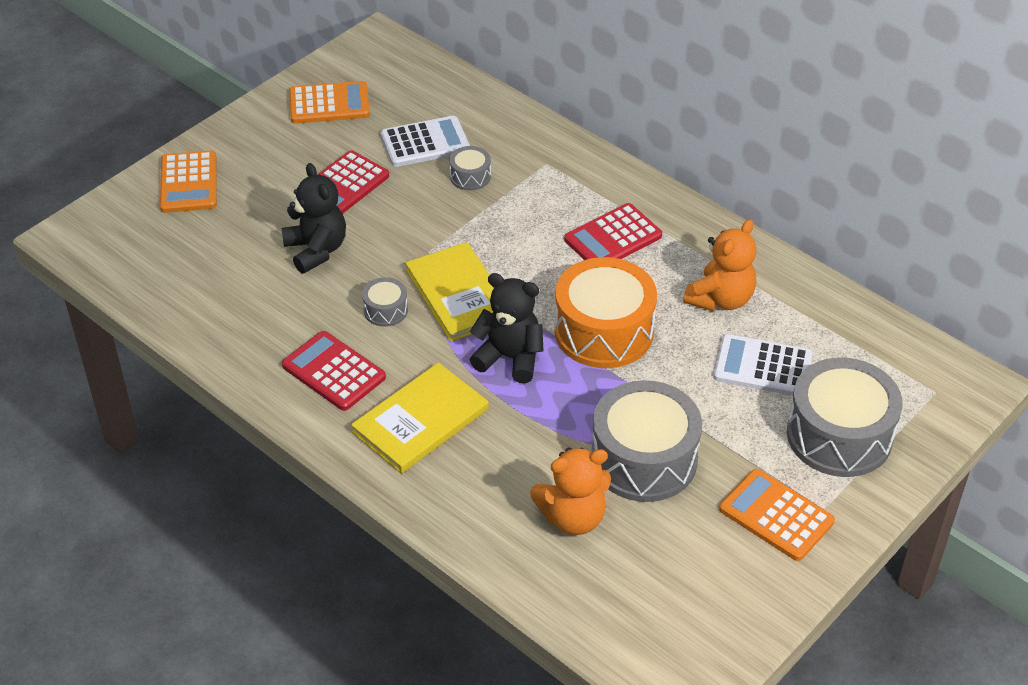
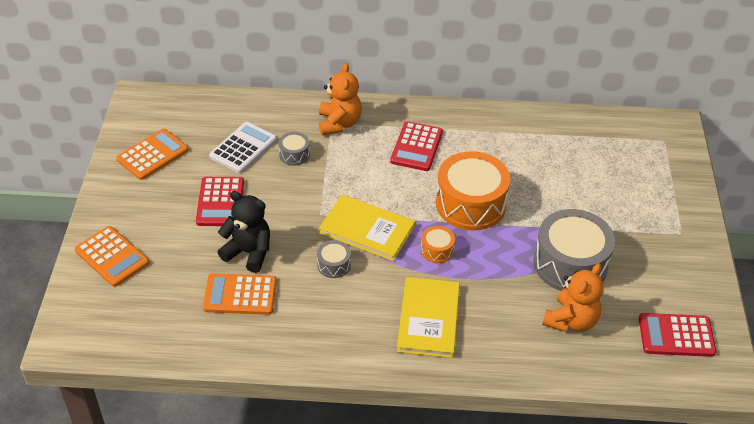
camera: 40 degrees left, 0 degrees up
red calculator [282,331,386,411] -> red calculator moved to [639,313,716,357]
black teddy bear [470,273,544,383] -> orange drum [421,226,455,263]
orange teddy bear [683,219,756,311] -> orange teddy bear moved to [319,63,362,136]
white calculator [714,334,813,396] -> none
orange calculator [719,469,835,561] -> orange calculator moved to [203,273,277,315]
grey drum [787,357,903,477] -> none

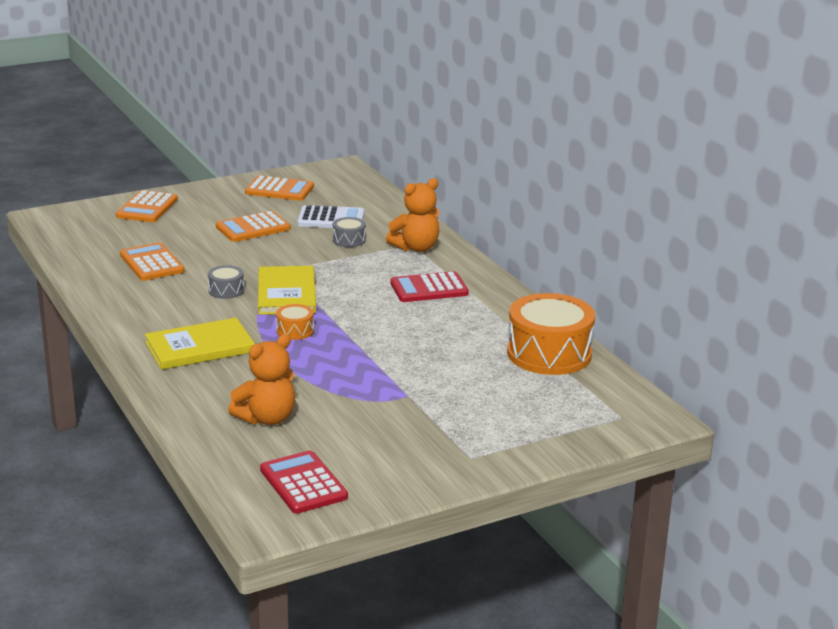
camera: 60 degrees right, 20 degrees down
red calculator [196,177,244,226] -> orange calculator [216,211,291,242]
black teddy bear [218,191,270,273] -> none
orange drum [436,151,511,230] -> orange drum moved to [507,293,595,375]
grey drum [533,209,615,291] -> none
orange teddy bear [542,263,604,332] -> orange teddy bear turned 45 degrees counterclockwise [228,334,295,425]

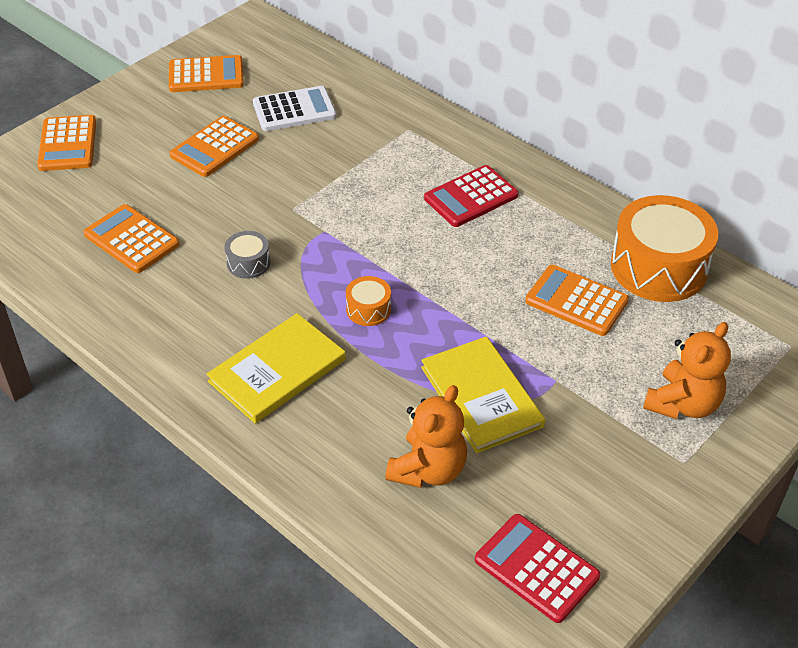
camera: 20 degrees left, 20 degrees up
yellow book [258,266,316,315] -> yellow book moved to [421,336,545,453]
grey drum [333,217,366,247] -> none
orange teddy bear [386,178,440,252] -> orange teddy bear moved to [643,322,731,419]
none -> orange calculator [525,265,629,336]

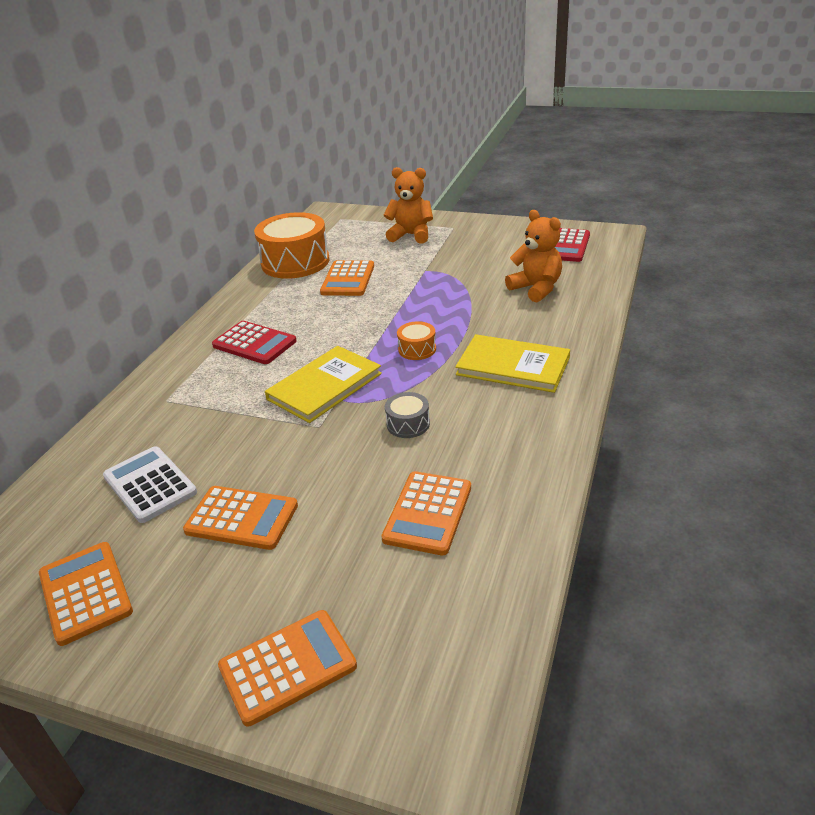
camera: 110 degrees left, 10 degrees down
orange teddy bear [385,385,467,488] -> orange teddy bear turned 45 degrees clockwise [505,210,562,303]
yellow book [421,336,545,453] -> yellow book moved to [265,346,382,423]

